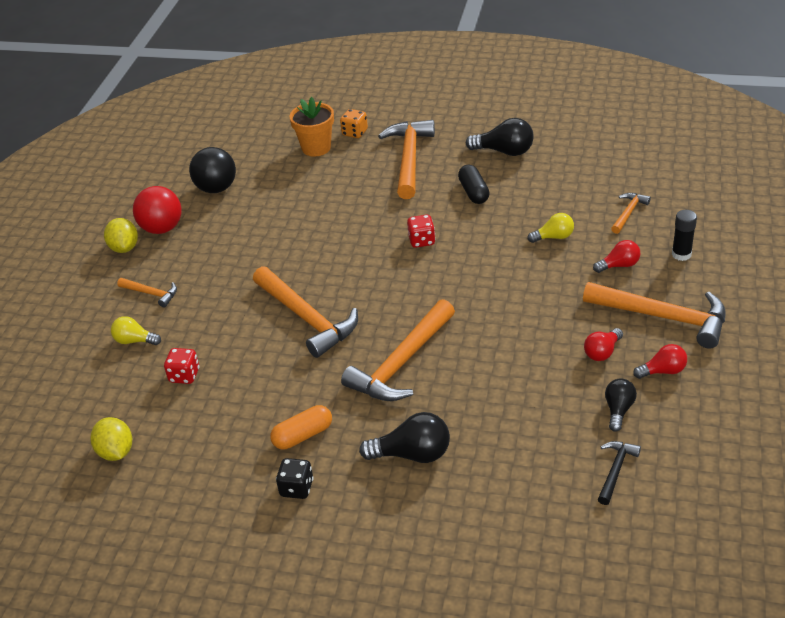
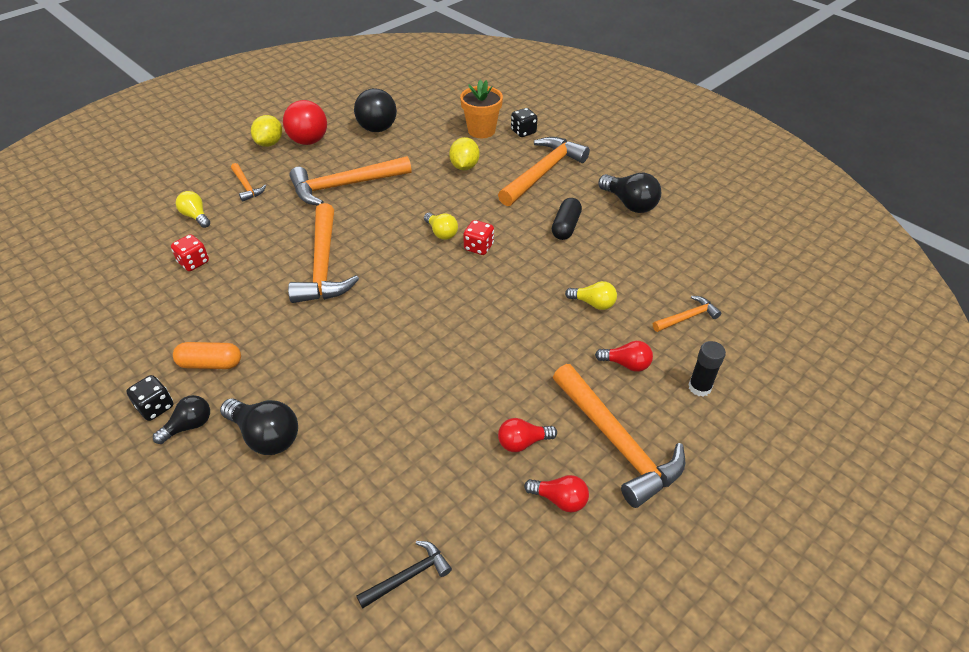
camera: 30 degrees right, 5 degrees up
yellow lemon [91,417,132,461] -> yellow lemon moved to [449,137,480,170]
orange dice [340,109,368,138] -> black dice [511,108,537,137]
orange hammer [341,299,455,401] -> orange hammer moved to [289,156,412,205]
black light bulb [605,378,637,432] -> black light bulb moved to [153,395,210,444]
none -> yellow light bulb [424,213,458,240]

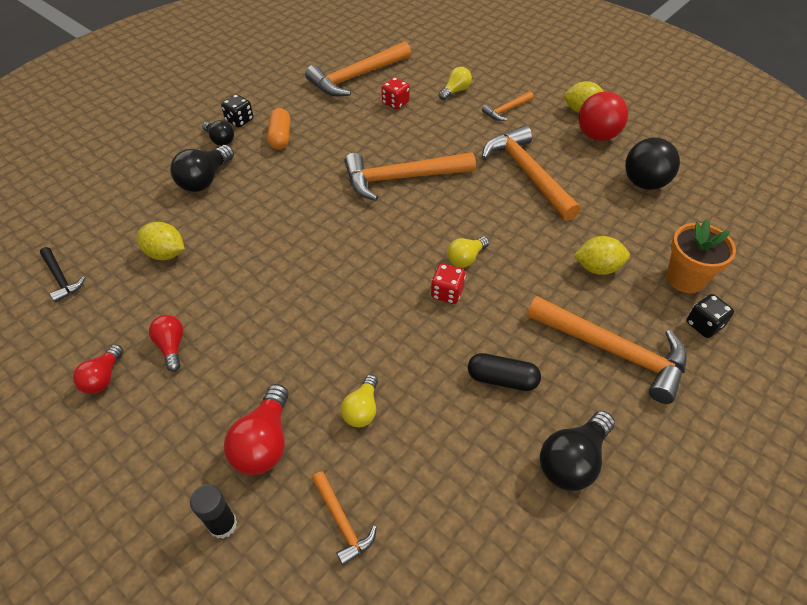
camera: 85 degrees right, 5 degrees up
orange hammer [553,364,685,508] -> orange hammer moved to [305,41,411,97]
red light bulb [595,341,653,372] -> red light bulb [224,384,288,475], size x1.58
none -> yellow lemon [137,222,185,260]

